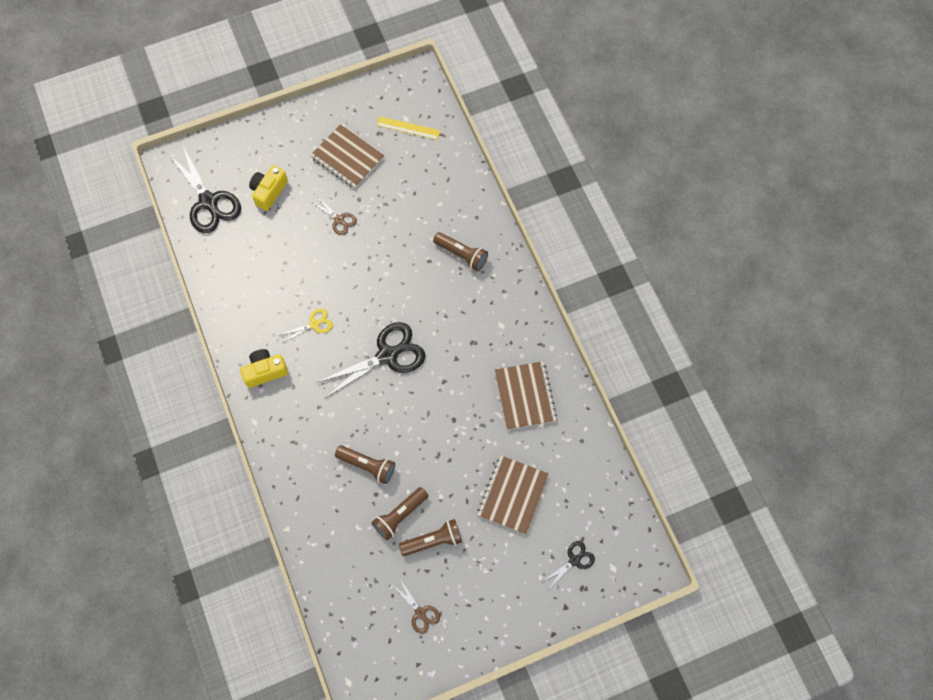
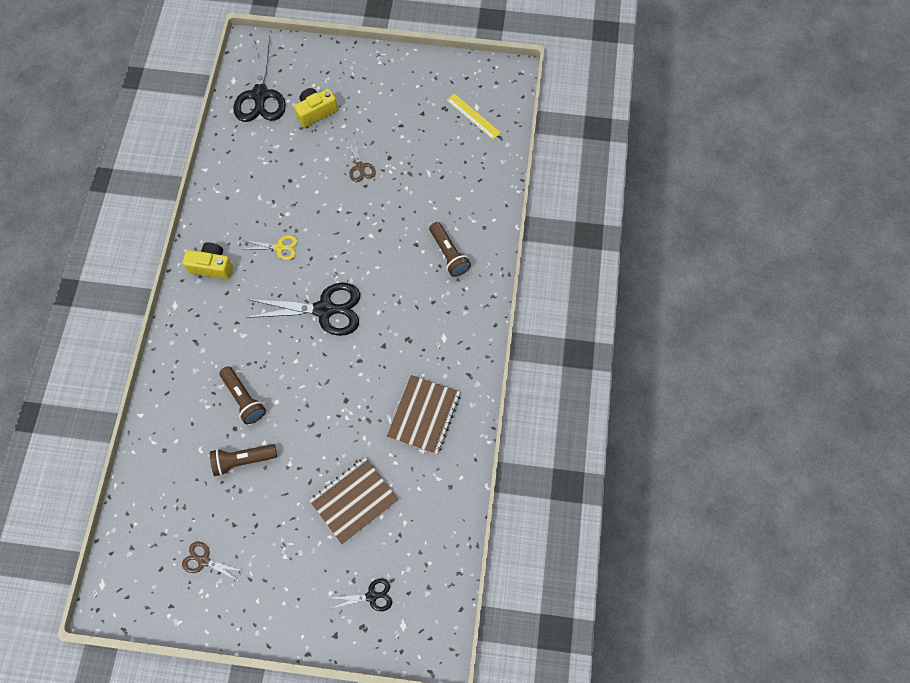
camera: 30 degrees right, 0 degrees up
brown notebook [310,124,384,189] -> none
brown scissors [394,579,440,634] -> brown scissors turned 120 degrees clockwise [182,542,242,581]
brown flashlight [399,519,462,556] -> none

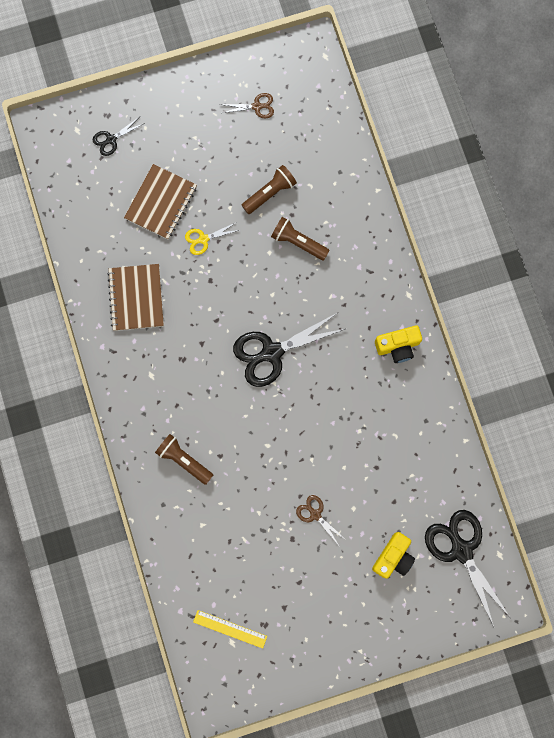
camera: 155 degrees right, 10 degrees up
yellow scissors [245,235,298,260] -> yellow scissors moved to [185,222,239,255]

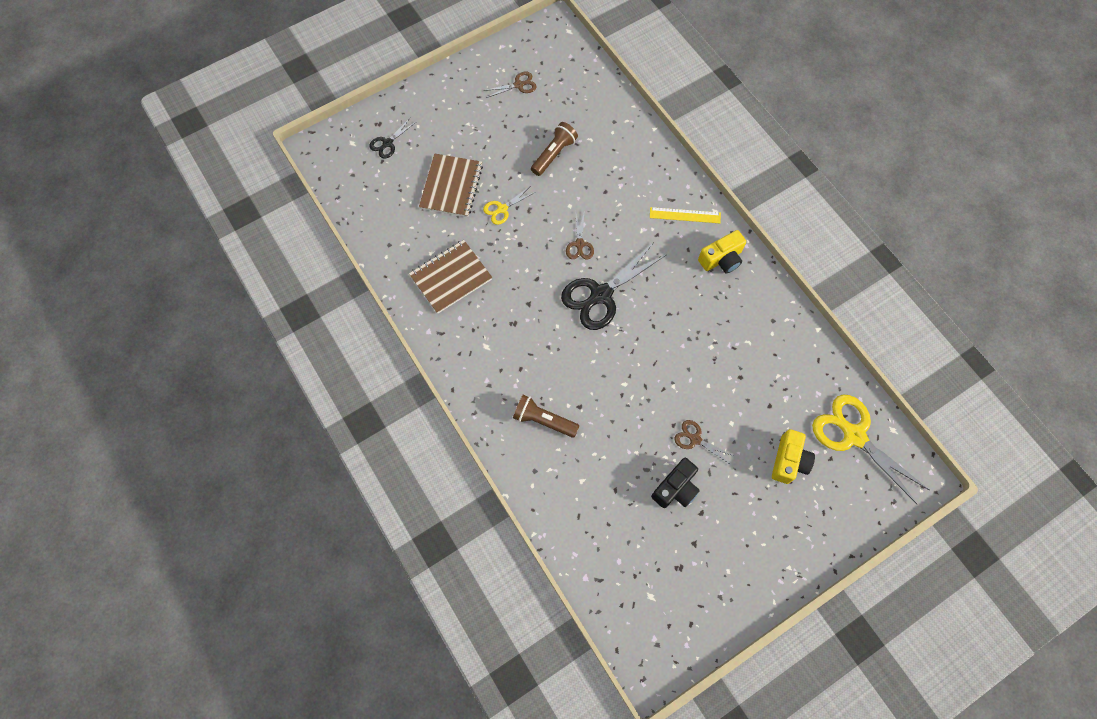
camera: 15 degrees left, 10 degrees down
brown notebook [107,264,164,331] -> brown notebook turned 75 degrees clockwise [409,240,493,314]
yellow ruler [193,610,267,649] -> yellow ruler moved to [650,207,721,223]
brown flashlight [271,217,330,261] -> none
black scissors [425,510,510,627] -> yellow scissors [812,395,929,504]
none -> brown scissors [566,210,594,260]
none -> black camera [651,458,700,508]

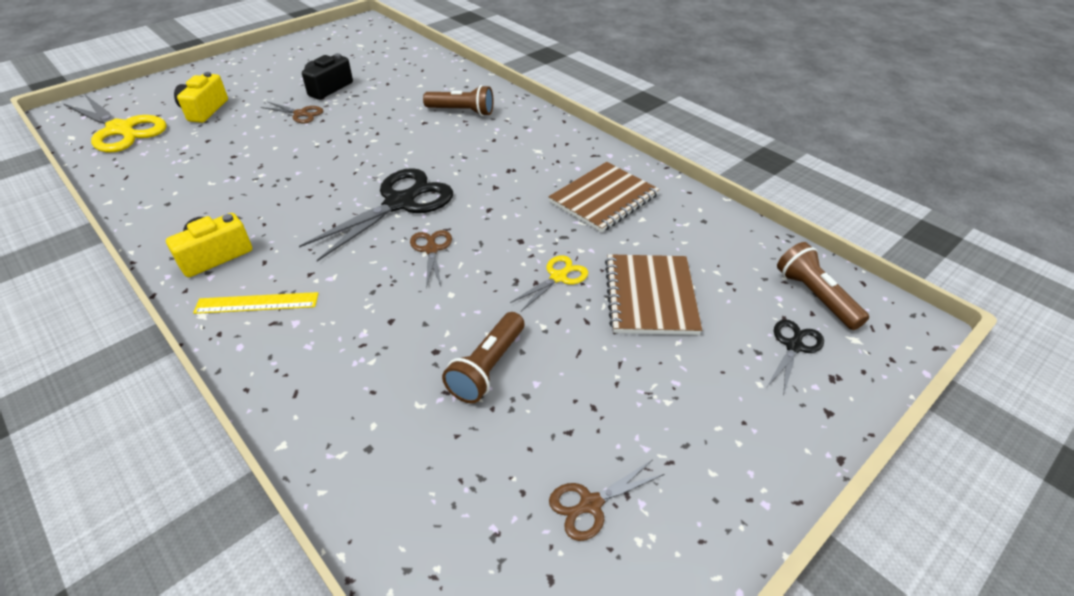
camera: 170 degrees right, 25 degrees down
none -> brown flashlight [777,242,869,330]

